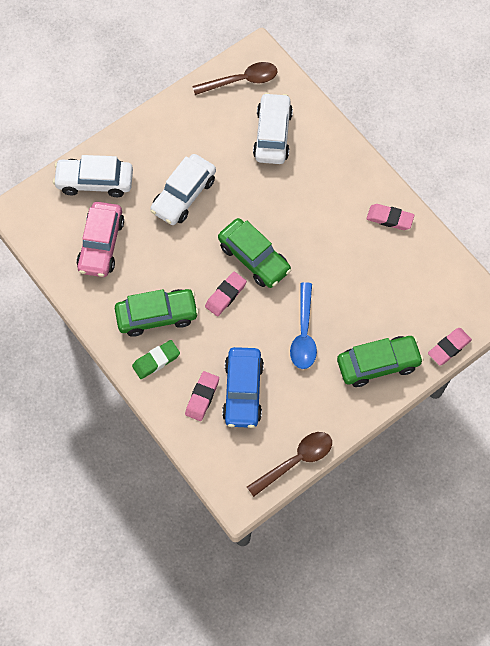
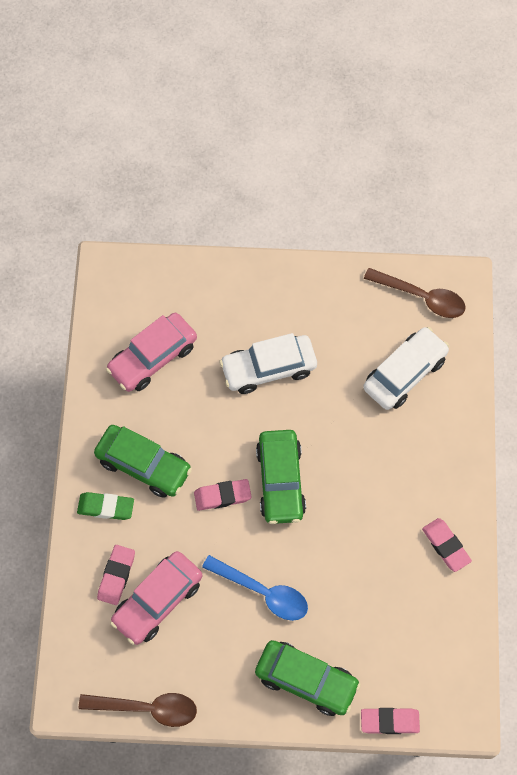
camera: 40 degrees right, 0 degrees up
white car [53,155,133,197] -> none
pink eraser [185,371,219,421] -> pink eraser turned 45 degrees counterclockwise [97,545,135,605]
blue car [222,347,264,428] -> pink car [110,551,202,645]
blue spoon [290,282,317,369] -> blue spoon turned 105 degrees counterclockwise [202,555,308,621]

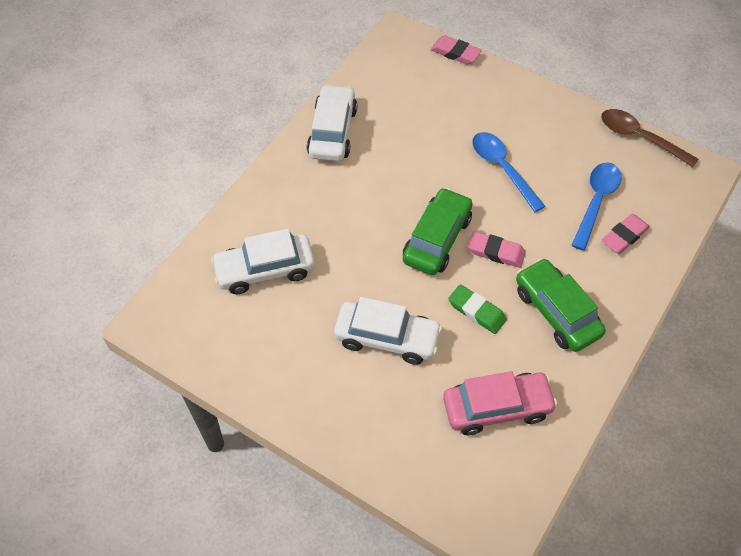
camera: 150 degrees left, 10 degrees down
green eraser [77,492,134,520] -> green eraser moved to [448,284,507,334]
pink car [110,551,202,645] -> blue spoon [571,162,622,251]
green car [255,640,361,716] -> none
brown spoon [364,268,466,318] -> none
pink eraser [422,518,472,572] -> white car [307,84,357,161]

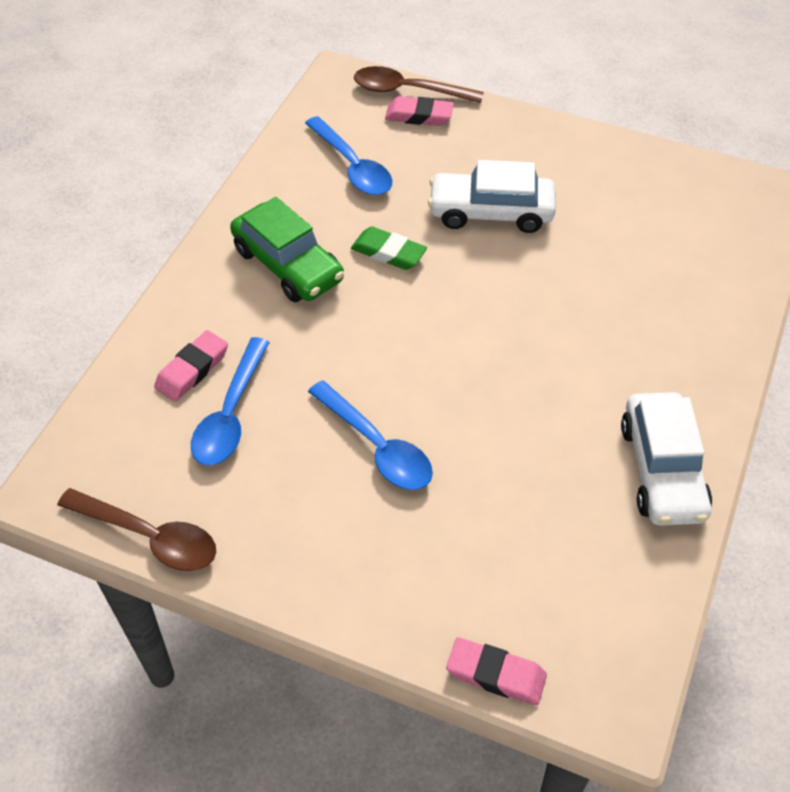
camera: 170 degrees right, 5 degrees down
white car [211,229,315,294] -> none
green car [403,187,472,275] -> none
pink car [443,371,558,435] -> blue spoon [305,116,392,195]
pink eraser [468,231,526,268] -> pink eraser moved to [385,96,454,126]
none -> brown spoon [354,66,484,103]

